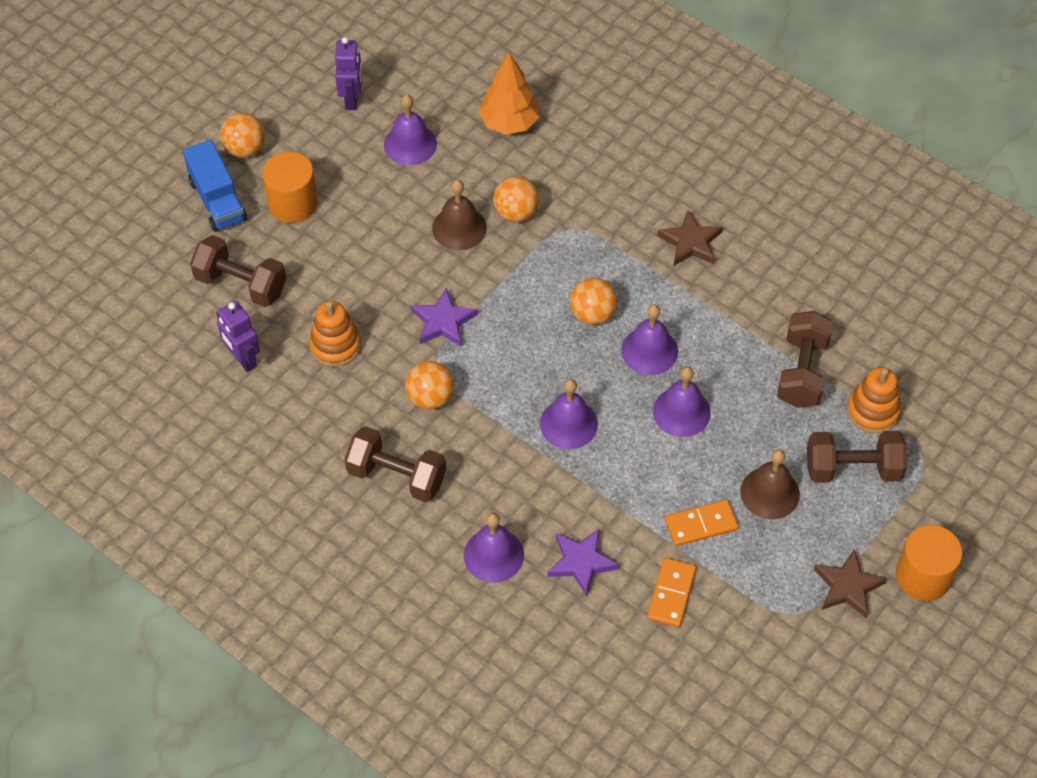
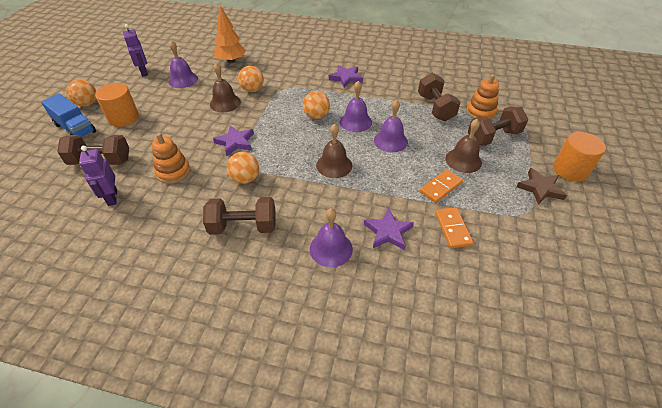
camera: 25 degrees left, 10 degrees down
purple robot [217,301,260,372] -> purple robot turned 45 degrees clockwise [79,146,117,206]
purple bell [540,379,598,449] -> brown bell [316,124,352,178]
brown star [657,210,723,266] -> purple star [329,65,363,88]

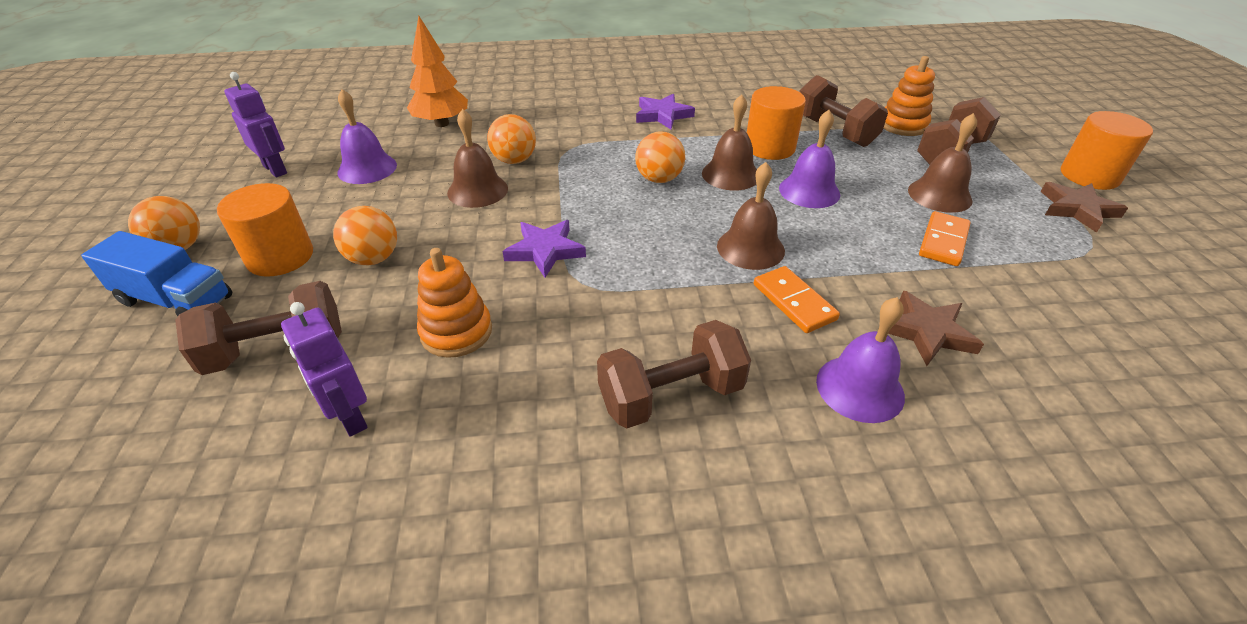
camera: 20 degrees left, 5 degrees down
orange ball [227,152,259,184] -> orange ball moved to [333,206,397,265]
purple bell [340,81,372,132] -> brown bell [702,94,757,191]
purple star [364,208,414,250] -> brown star [888,291,984,366]
orange domino [435,207,473,248] -> orange domino moved to [754,266,840,333]
none -> orange cylinder [747,86,806,160]

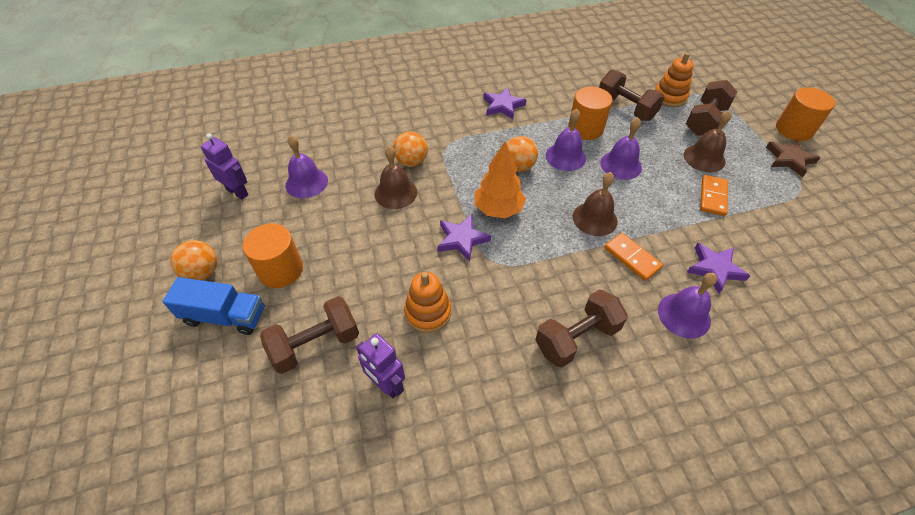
camera: 10 degrees left, 10 degrees up
orange ball [333,206,397,265] -> none
orange tree [407,16,468,127] -> orange tree moved to [475,141,526,218]
brown bell [702,94,757,191] -> purple bell [546,109,586,171]
brown star [888,291,984,366] -> purple star [687,243,750,293]

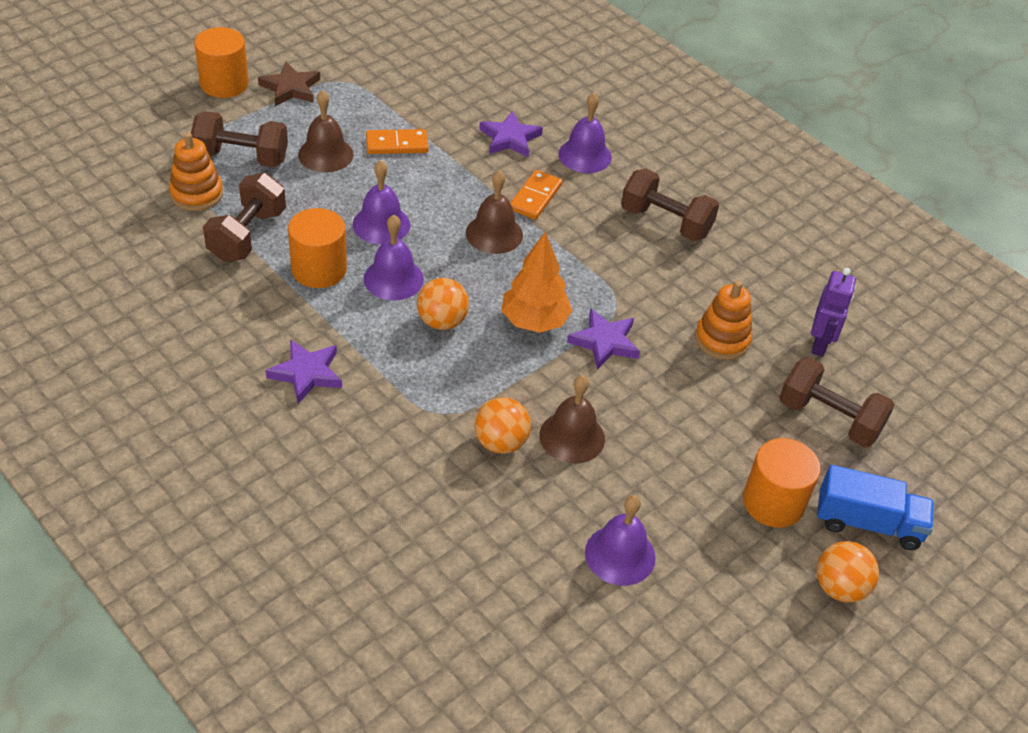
camera: 120 degrees left, 5 degrees down
blue truck [163,277,264,335] -> blue truck turned 120 degrees clockwise [817,465,934,550]
purple robot [201,133,248,200] -> none

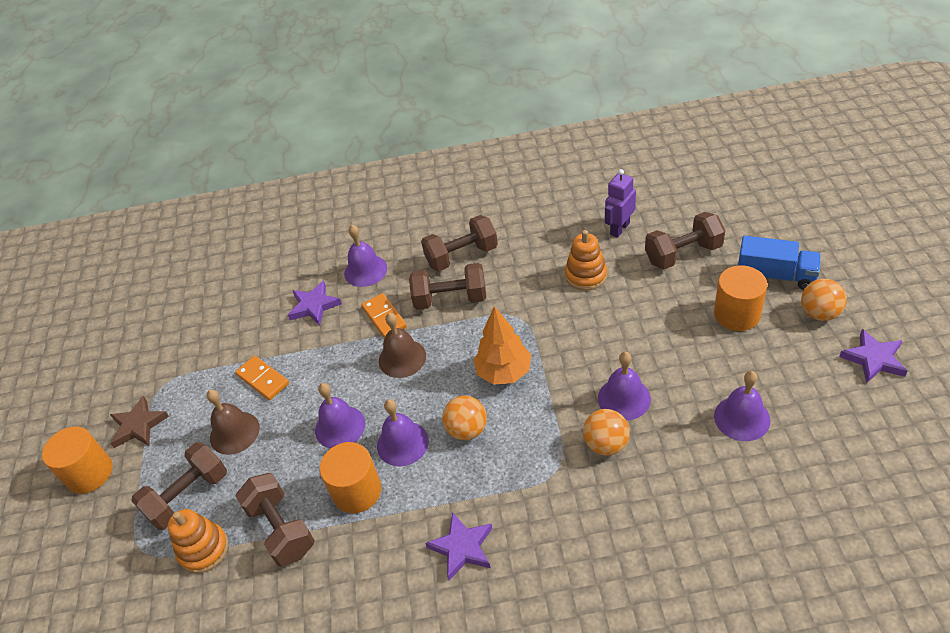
camera: 45 degrees left, 0 degrees up
orange domino [366,129,428,154] -> orange domino turned 75 degrees counterclockwise [235,356,289,400]
brown bell [540,375,605,464] -> purple bell [598,352,651,421]
purple star [567,308,640,370] -> purple star moved to [839,329,908,384]
purple robot [811,268,856,357] -> purple robot turned 105 degrees counterclockwise [605,169,636,238]
blue truck [817,465,934,550] -> blue truck turned 60 degrees clockwise [738,236,821,290]
none -> brown dumbbell [409,263,486,310]

